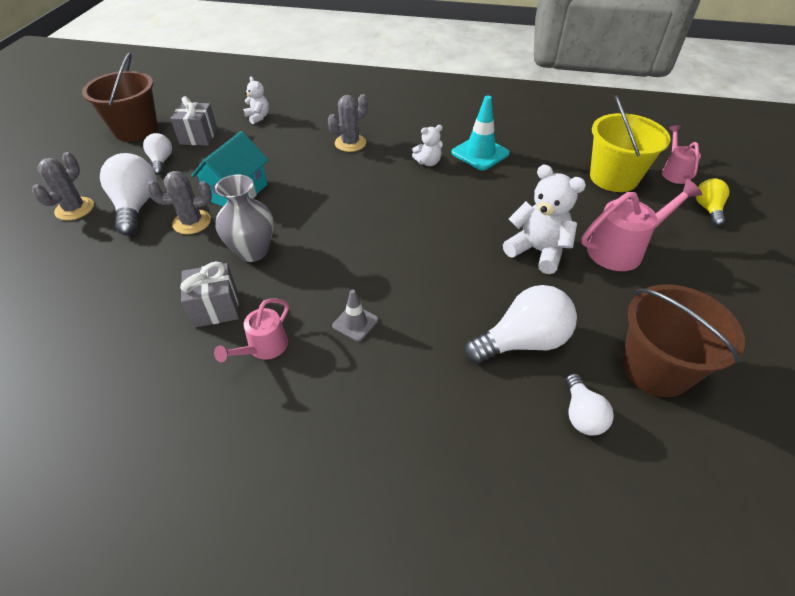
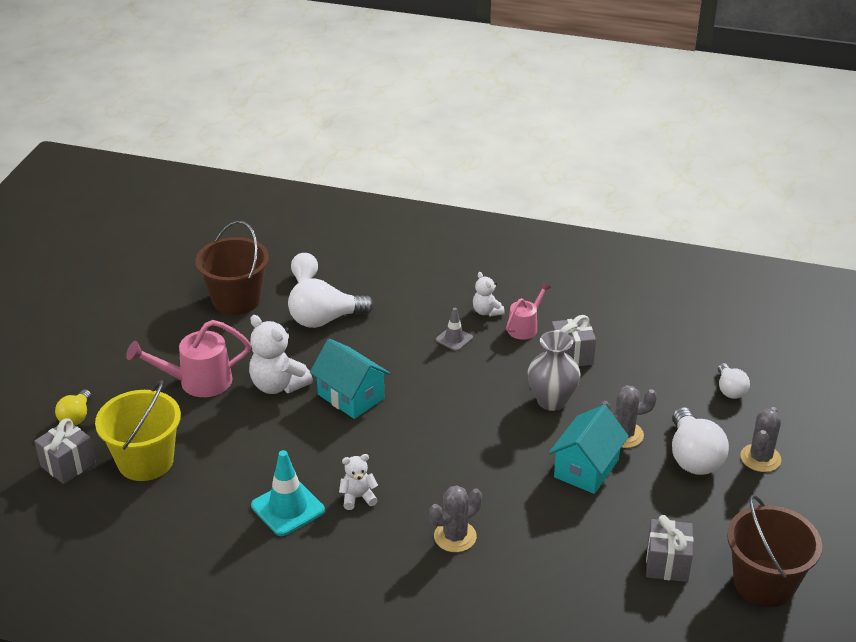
camera: 175 degrees left, 10 degrees down
white light bulb [143,133,172,175] -> white light bulb moved to [718,363,750,399]
white teddy bear [243,76,269,124] -> white teddy bear moved to [473,272,505,317]
pink watering can [662,125,701,184] -> grey gift [34,418,96,484]
none -> turquoise house [310,338,390,419]

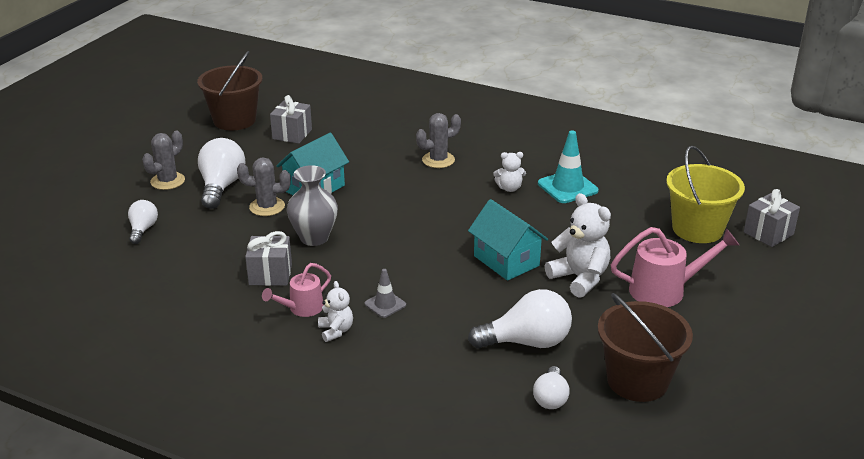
camera: 170 degrees left, 5 degrees down
yellow light bulb [55,389,91,425] -> none

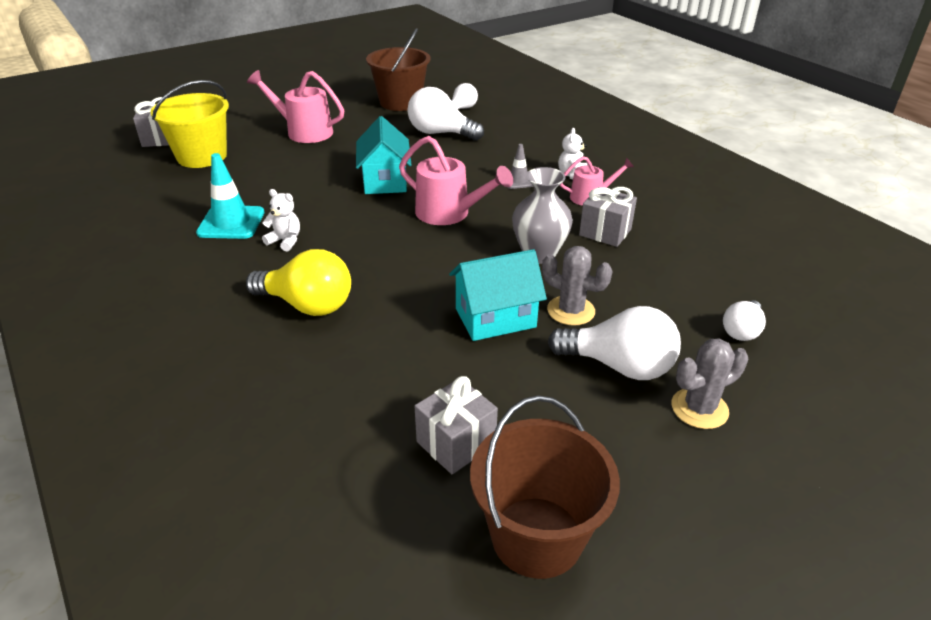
camera: 150 degrees left, 5 degrees up
white light bulb [198,138,245,209] -> white light bulb turned 105 degrees counterclockwise [548,306,681,380]
grey cactus [416,113,461,168] -> yellow light bulb [246,249,351,316]
white teddy bear [545,193,611,298] -> none
none -> pink watering can [399,136,513,225]

